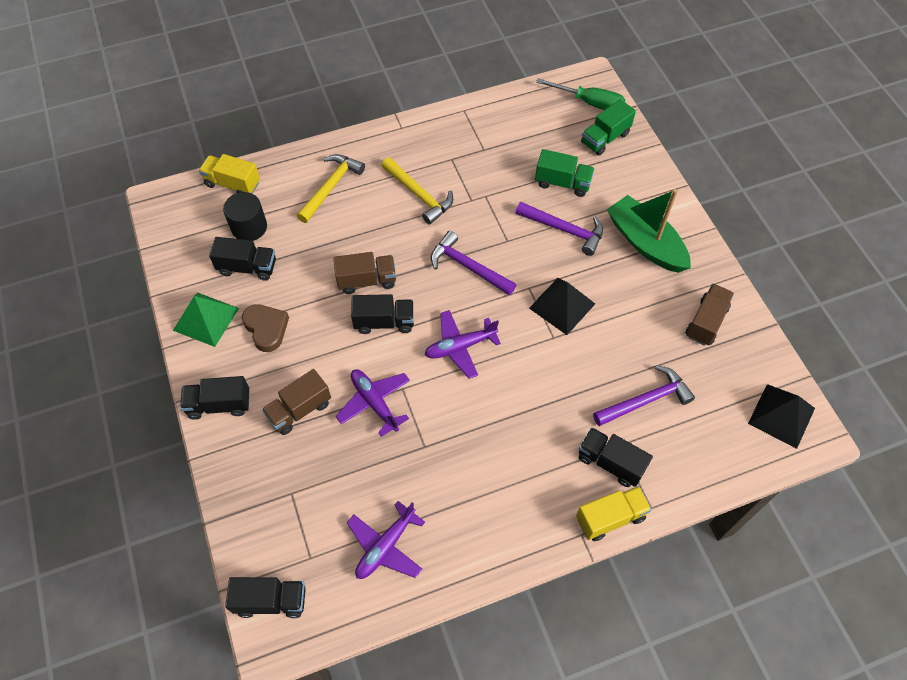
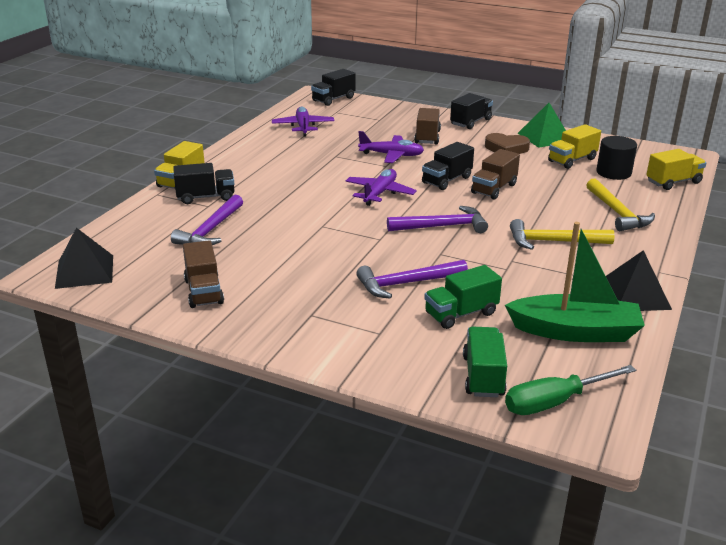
camera: 135 degrees right, 30 degrees down
black truck [209,237,276,281] -> yellow truck [548,124,601,169]
black pyramid [529,278,595,335] -> black pyramid moved to [606,250,672,311]
green boat [607,189,691,273] -> green boat moved to [505,222,645,342]

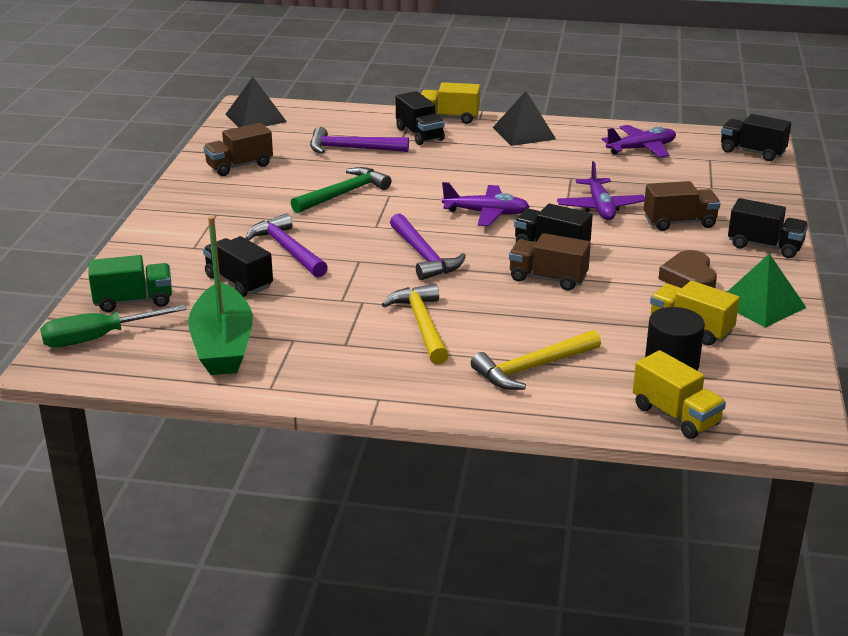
camera: 75 degrees right, 0 degrees up
green truck [424,265,502,329] -> black truck [203,236,273,297]
green screwdriver [505,365,636,415] -> green screwdriver turned 75 degrees counterclockwise [40,304,187,348]
black pyramid [606,250,672,311] -> black pyramid moved to [492,91,556,146]
none -> green hammer [291,167,391,213]

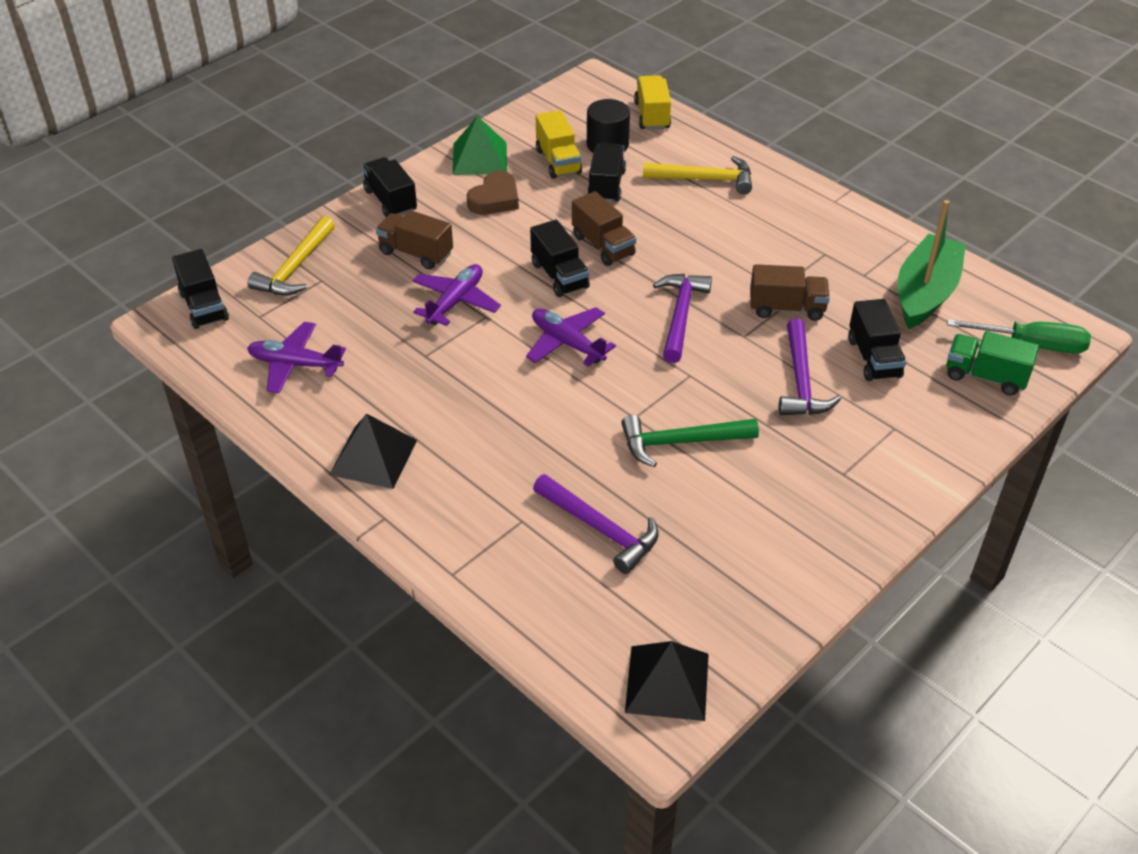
camera: 145 degrees left, 15 degrees up
brown truck [203,123,273,176] -> brown truck moved to [750,264,830,321]
yellow hammer [381,284,449,365] -> yellow hammer moved to [248,216,335,296]
black truck [396,91,445,145] -> black truck moved to [587,143,626,203]
yellow truck [421,82,480,124] -> none

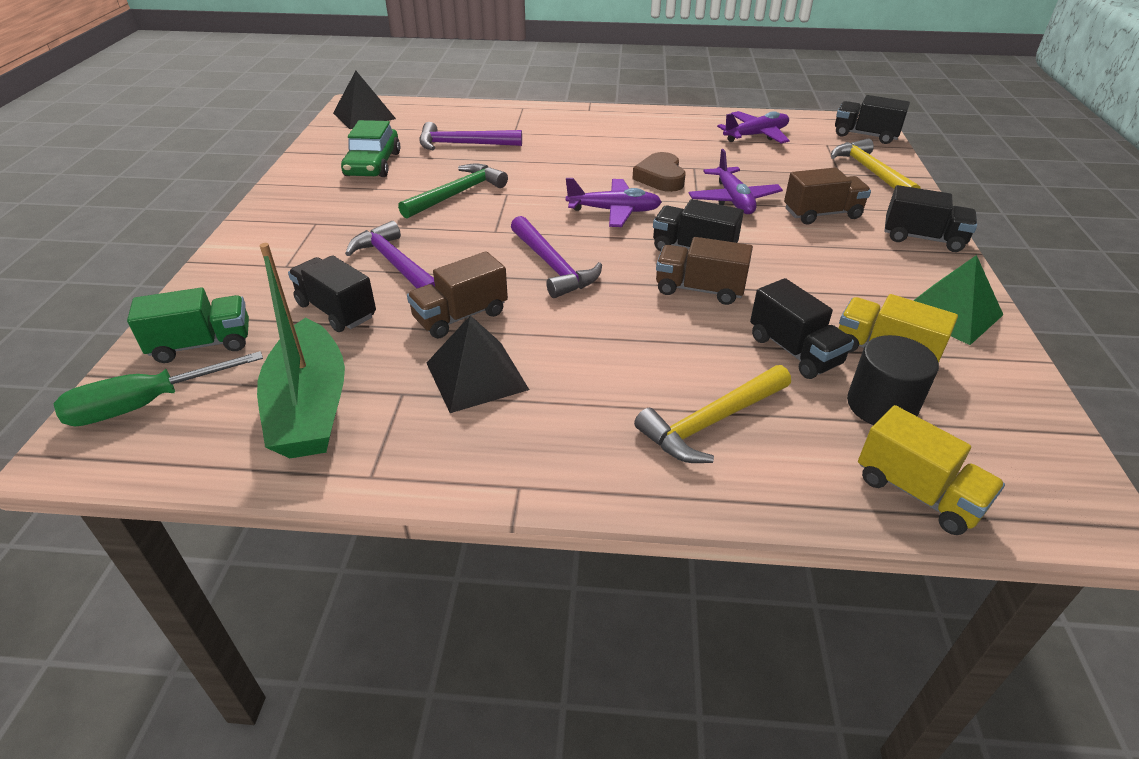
camera: 140 degrees right, 5 degrees down
black pyramid [329,414,417,489] -> black pyramid moved to [427,315,529,413]
brown heart [467,171,519,215] -> brown heart moved to [632,152,686,192]
none -> green car [341,120,400,177]

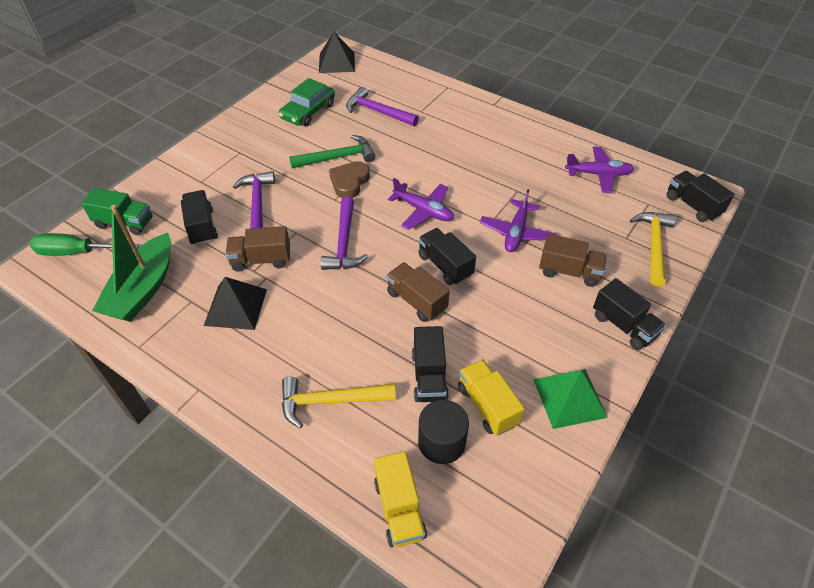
camera: 30 degrees right, 10 degrees up
brown heart [632,152,686,192] -> brown heart moved to [329,161,370,198]

